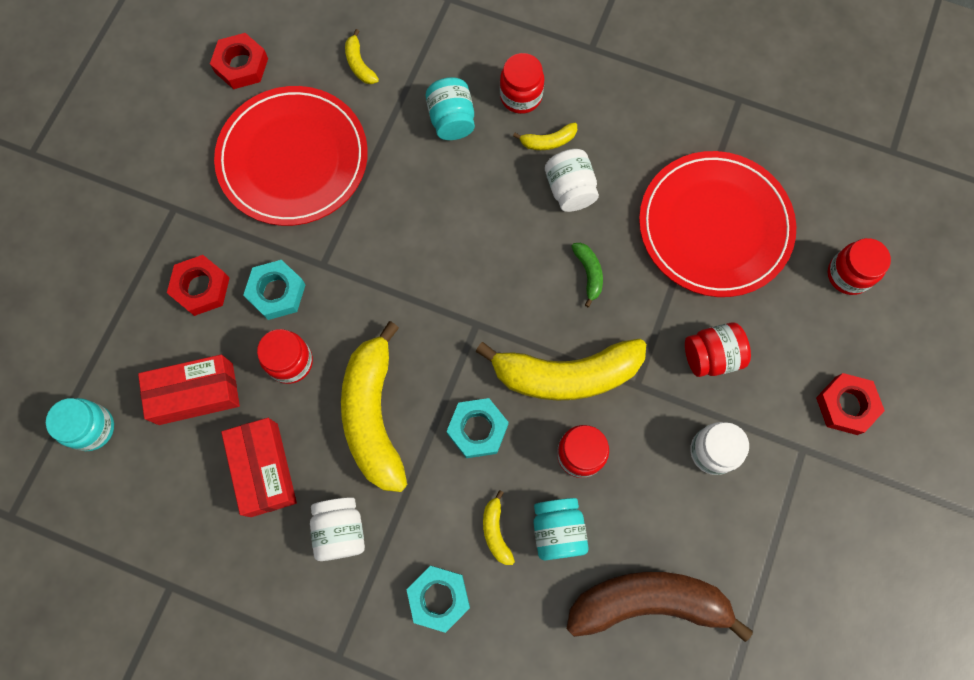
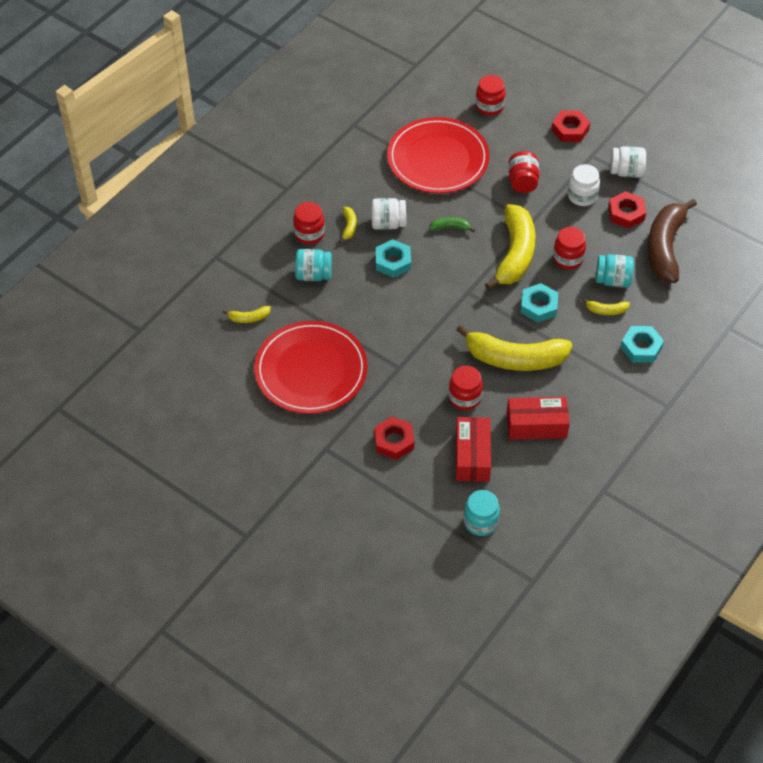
camera: 75 degrees left, 20 degrees down
red nut [210,33,268,89] -> red nut moved to [608,191,646,228]
turquoise nut [243,260,306,320] -> turquoise nut moved to [376,239,411,278]
white jar [310,497,365,561] -> white jar moved to [610,146,646,178]

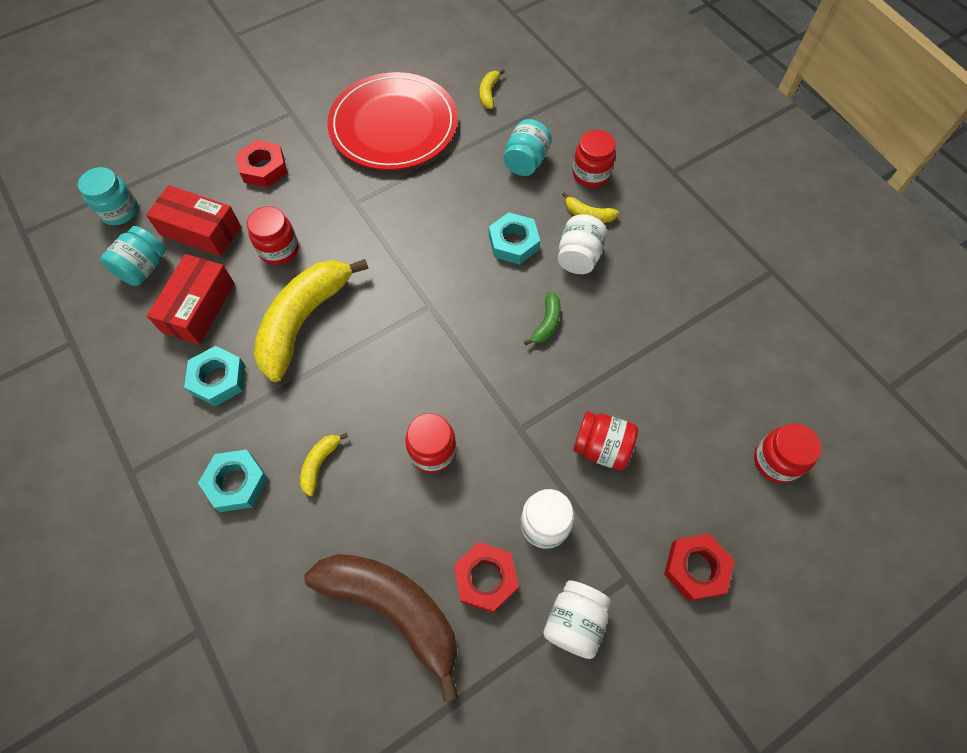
camera: 110 degrees right, 10 degrees up
red plate [387,117,490,193] -> none
yellow banana [485,204,535,290] -> none
turquoise nut [521,283,558,323] -> turquoise nut moved to [184,346,245,406]
turquoise jar [596,254,634,288] -> turquoise jar moved to [101,226,166,286]

